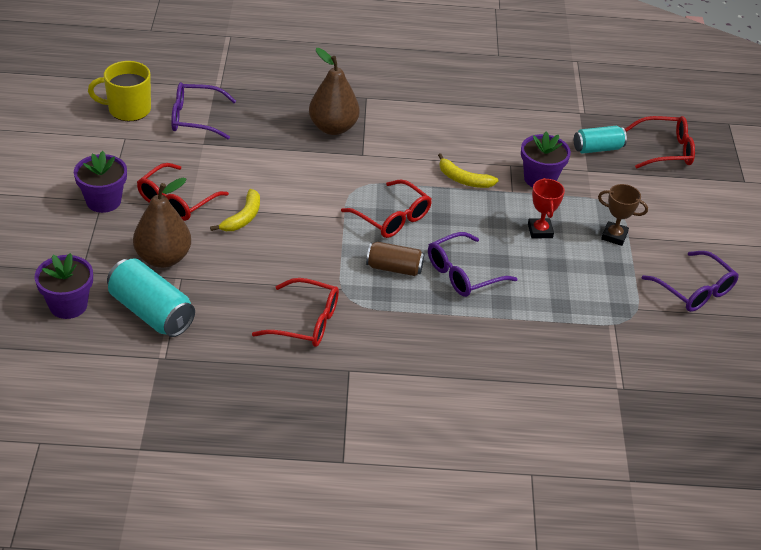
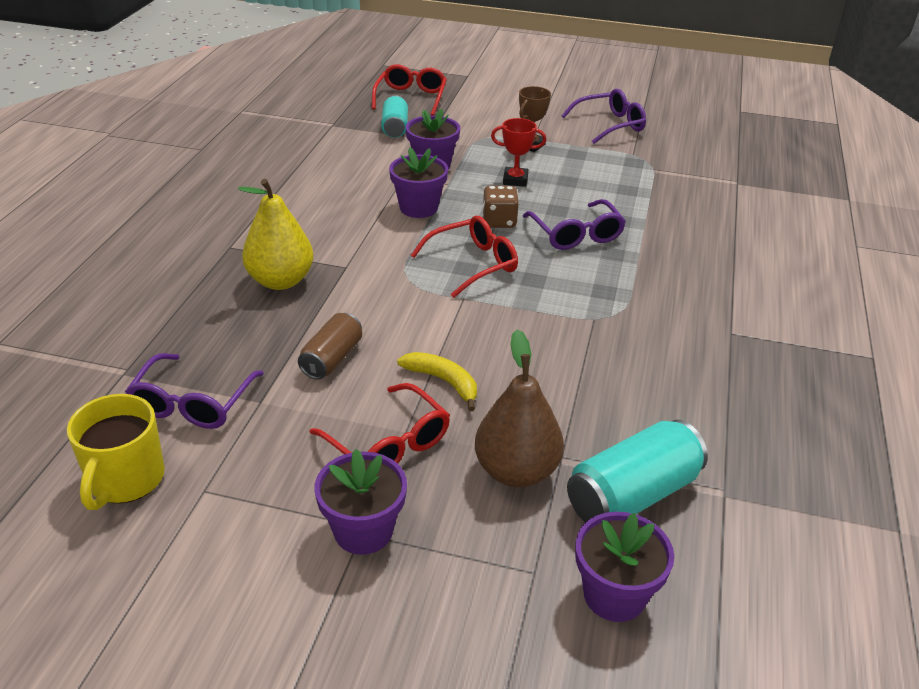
camera: 75 degrees left, 5 degrees down
red glasses [252,278,339,347] -> none
brown pear [309,48,360,135] -> yellow pear [238,179,314,290]
brown can [366,242,424,276] -> brown can moved to [298,313,362,380]
yellow banana [438,153,498,188] -> purple flower pot [389,148,448,218]
none -> brown dice [482,186,519,228]

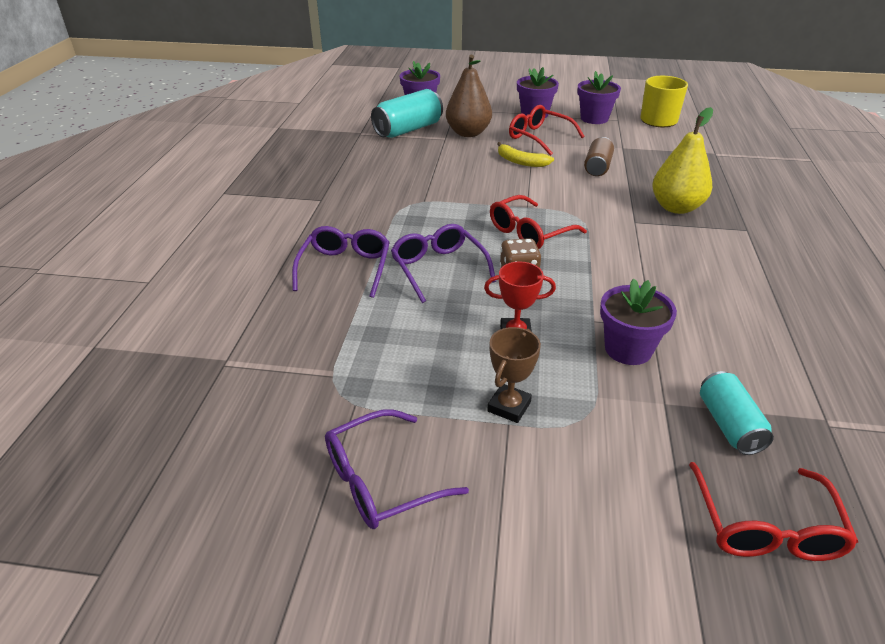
camera: 175 degrees right, 0 degrees up
purple glasses [125,353,264,429] -> purple glasses moved to [292,226,390,298]
purple flower pot [389,148,448,218] -> purple flower pot moved to [577,71,621,124]

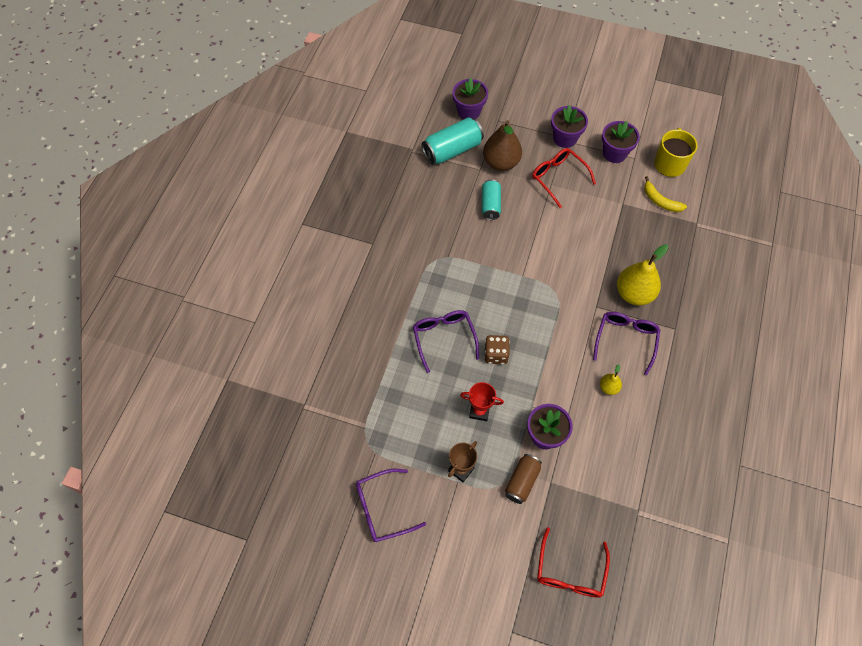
camera: 10 degrees right, 25 degrees up
purple glasses [292,226,390,298] -> purple glasses moved to [593,312,660,375]
red glasses [490,195,587,249] -> none
yellow banana [497,142,554,167] -> yellow banana moved to [644,176,687,212]
brown can [584,137,614,176] -> brown can moved to [505,454,542,504]
turquoise can [700,371,774,455] -> turquoise can moved to [482,179,501,220]
none -> yellow pear [600,364,622,395]

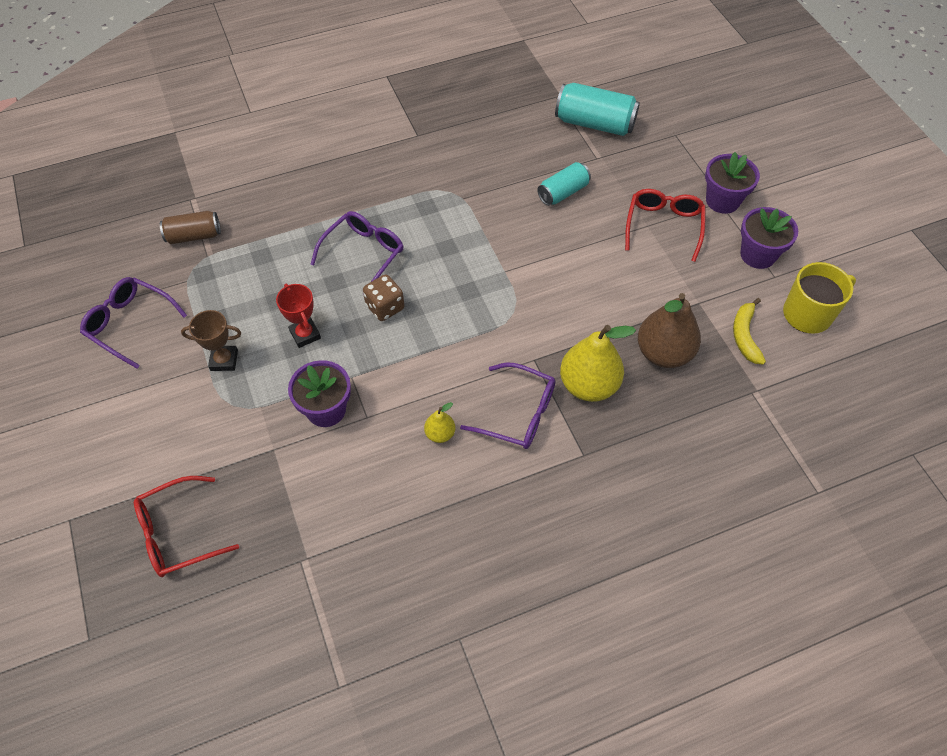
camera: 50 degrees right, 5 degrees down
purple flower pot [452,78,488,119] -> none
brown pear [483,120,522,171] -> brown pear moved to [638,293,701,368]
brown can [505,454,542,504] -> brown can moved to [160,211,221,244]
purple glasses [593,312,660,375] -> purple glasses turned 45 degrees clockwise [460,362,555,449]

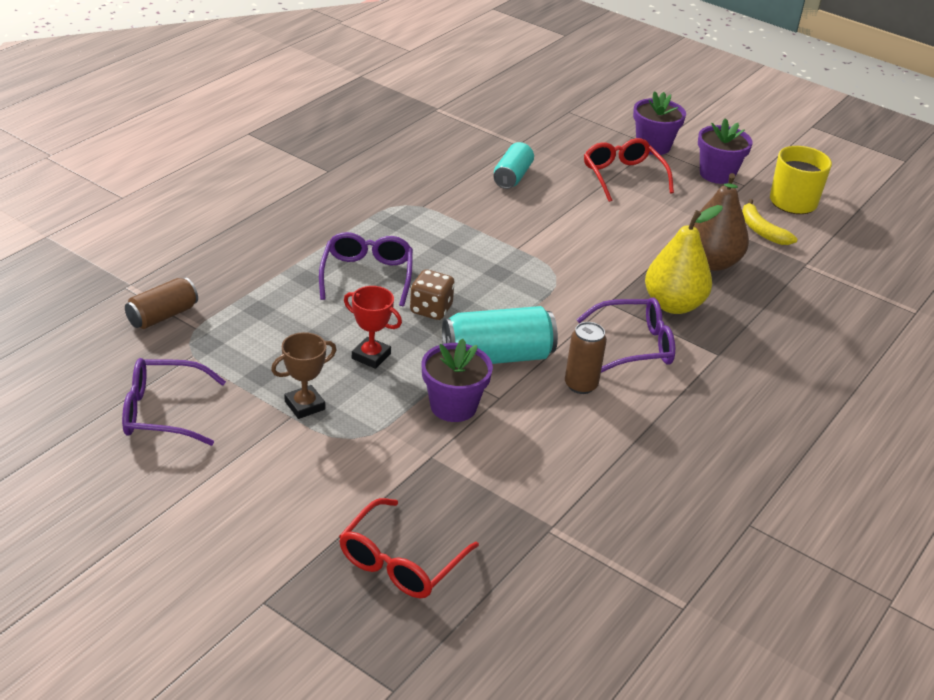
camera: 35 degrees left, 20 degrees down
yellow pear [424,402,456,443] -> brown can [565,322,607,394]
turquoise can [555,83,640,136] -> turquoise can moved to [442,306,558,364]

